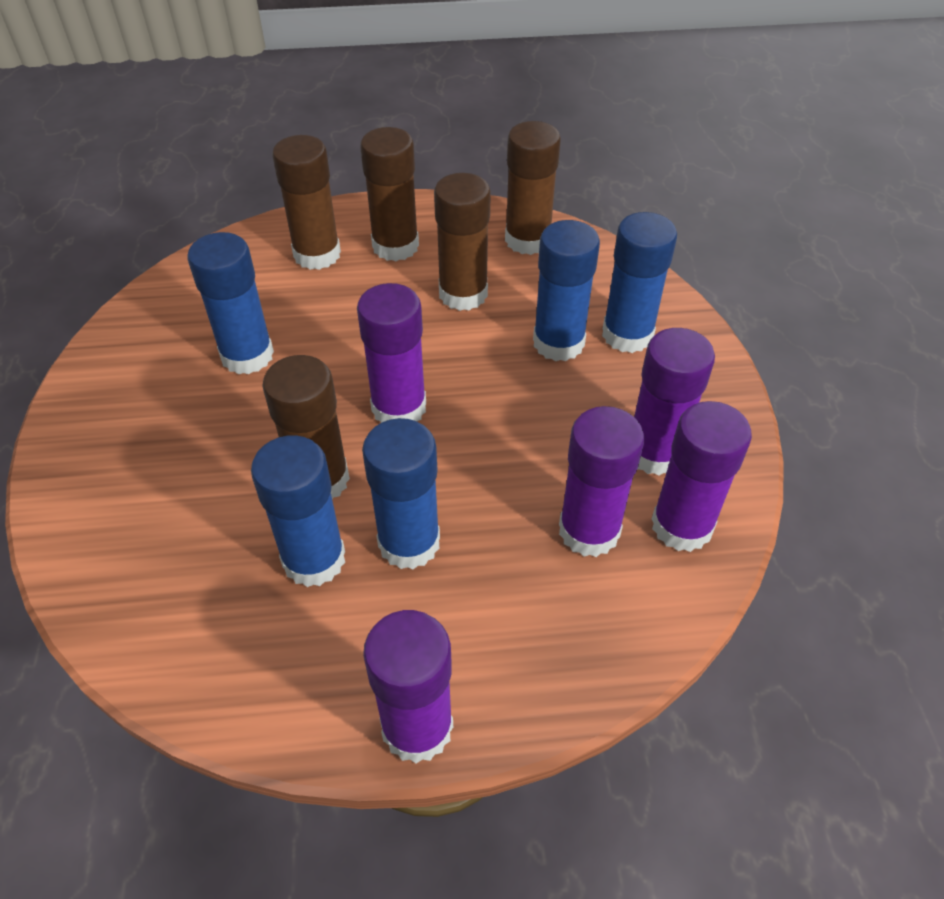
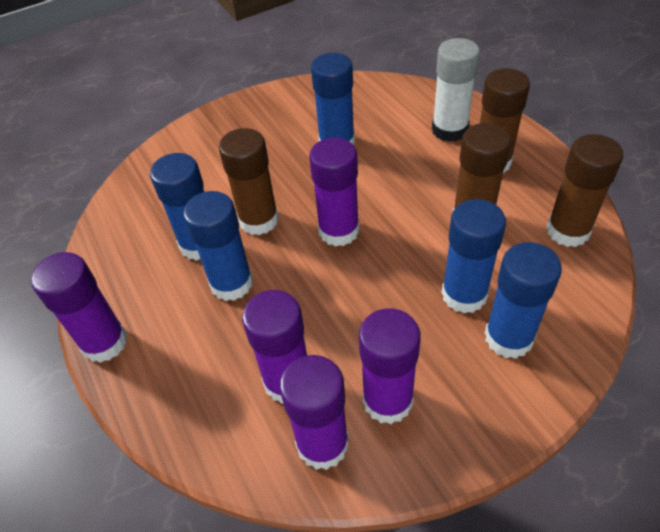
camera: 70 degrees right, 0 degrees up
brown glue stick [272,135,341,270] -> white glue stick [432,38,480,142]

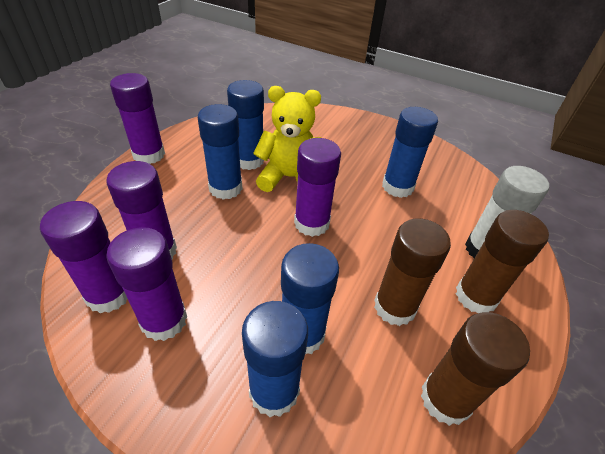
camera: 50 degrees right, 5 degrees down
brown glue stick [219,128,279,235] -> yellow teddy bear [253,86,321,192]

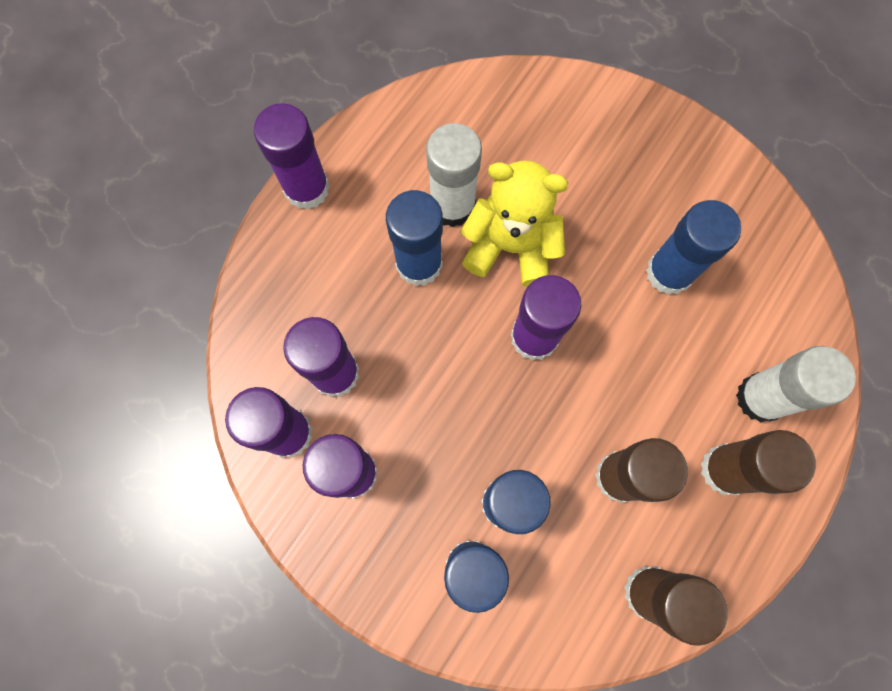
camera: 10 degrees right, 30 degrees up
blue glue stick [227,80,264,170] -> white glue stick [426,123,482,227]

